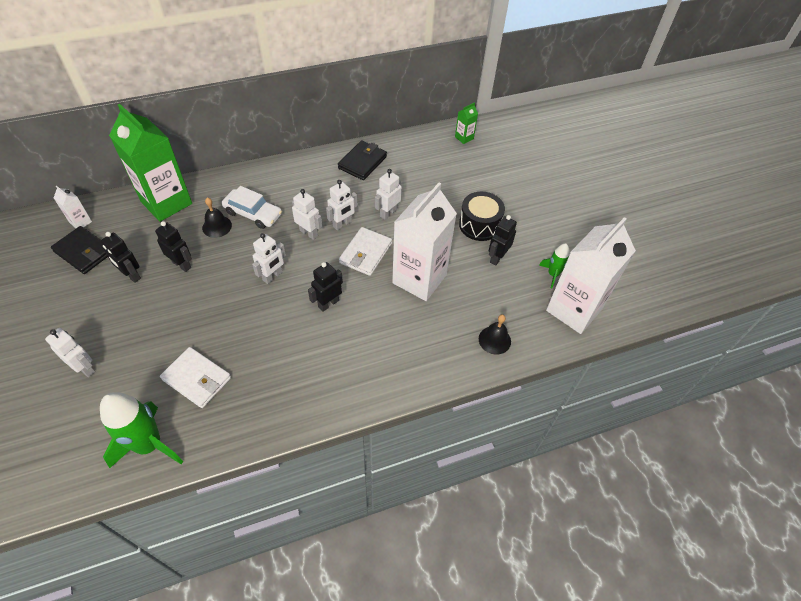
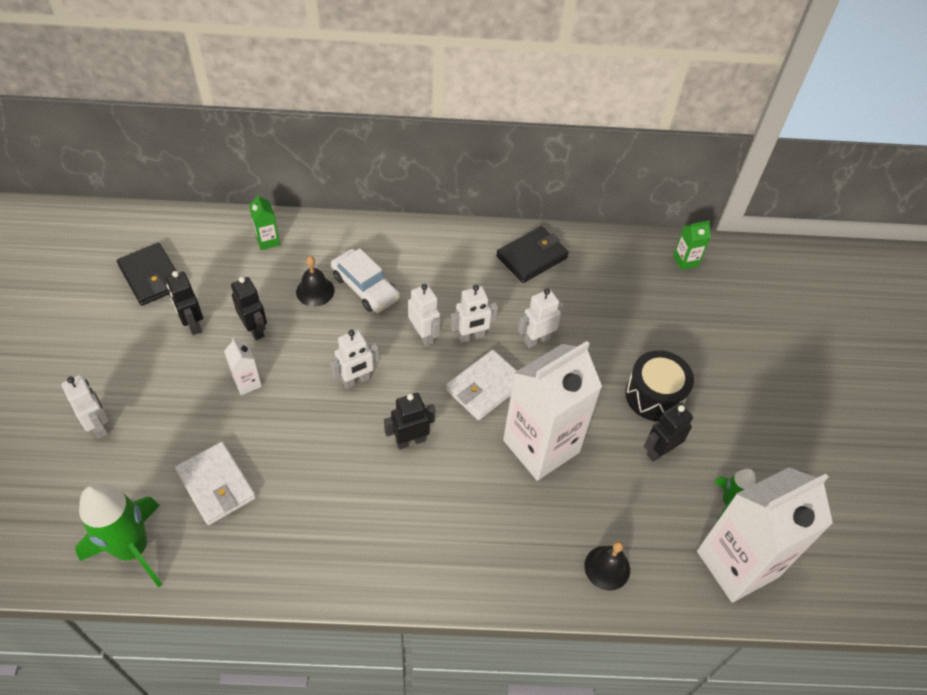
camera: 20 degrees right, 0 degrees up
white carton [54,186,92,228] -> white carton moved to [224,338,262,395]
green carton [109,104,192,222] -> green carton [249,194,280,250], size x0.41

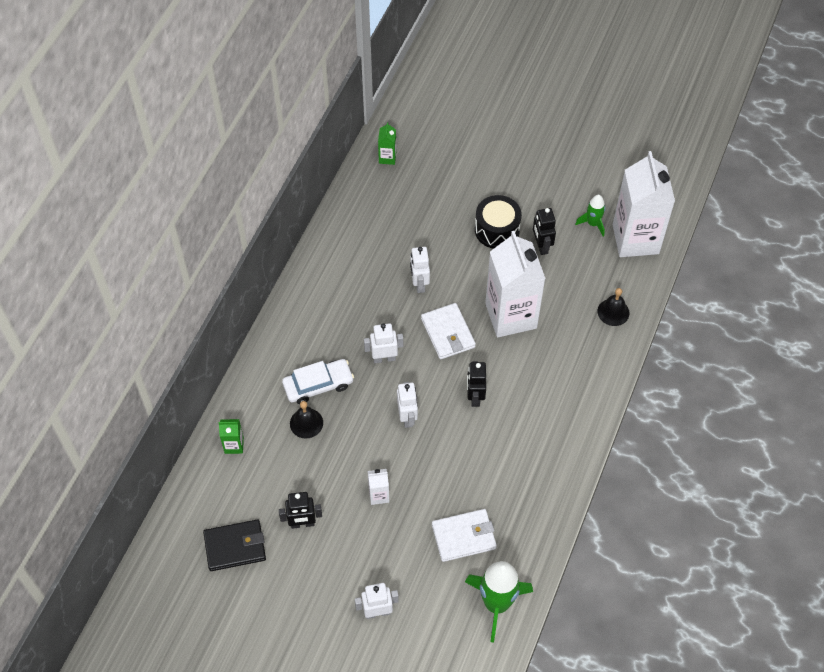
camera: 65 degrees left, 5 degrees up
black robot [231,277,267,340] -> none
white robot [450,285,498,343] -> none
black wallet [496,226,569,283] -> none

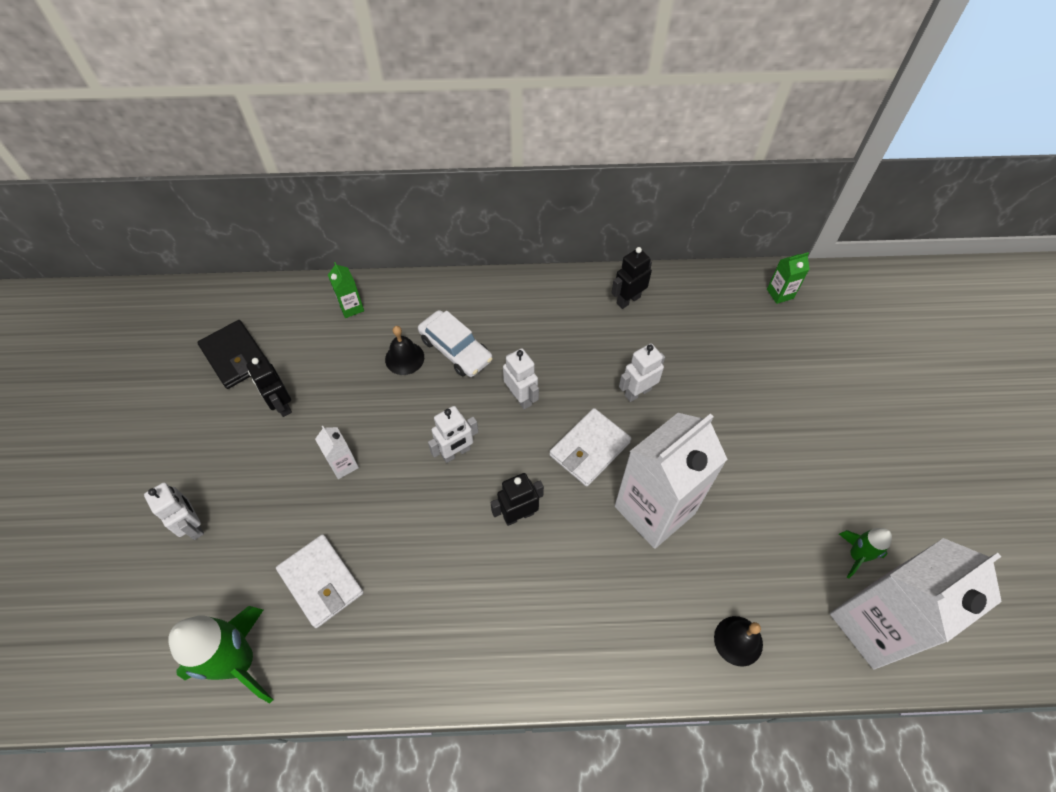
camera: 65 degrees right, 0 degrees up
black drum [475,195,522,249] -> none
black robot [533,208,556,255] -> black robot moved to [611,247,652,309]

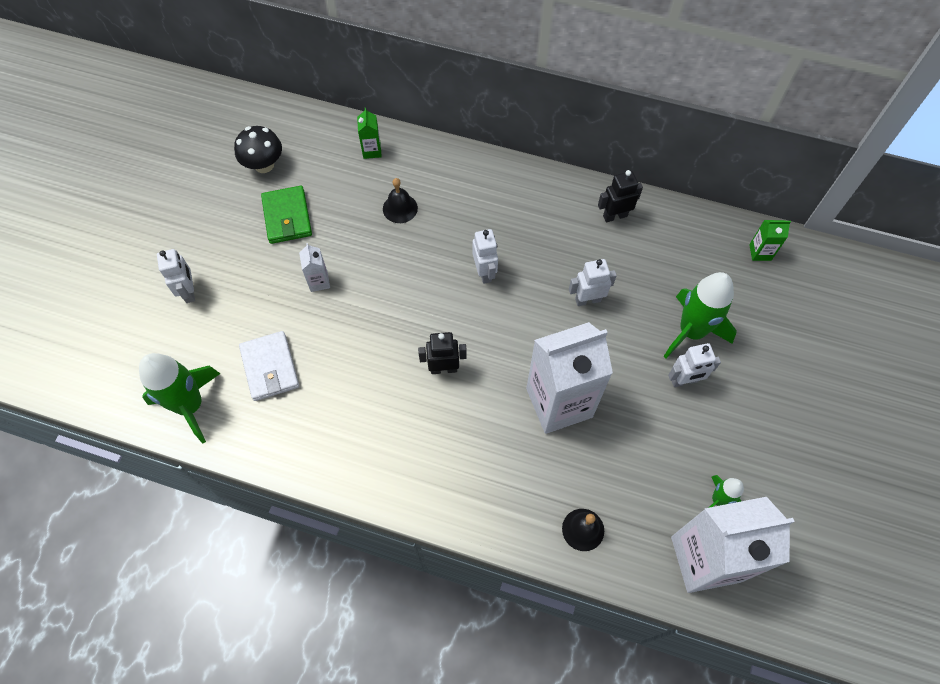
camera: 20 degrees right, 5 degrees up
black wallet [197,320,265,389] -> black mushroom [234,126,282,173]
black robot [246,356,292,417] -> green wallet [261,186,312,244]
white car [418,310,493,377] -> none
white robot [428,406,478,463] -> white robot moved to [668,343,721,387]
white wallet [550,408,631,486] -> none
none -> green rocket [663,272,737,359]

